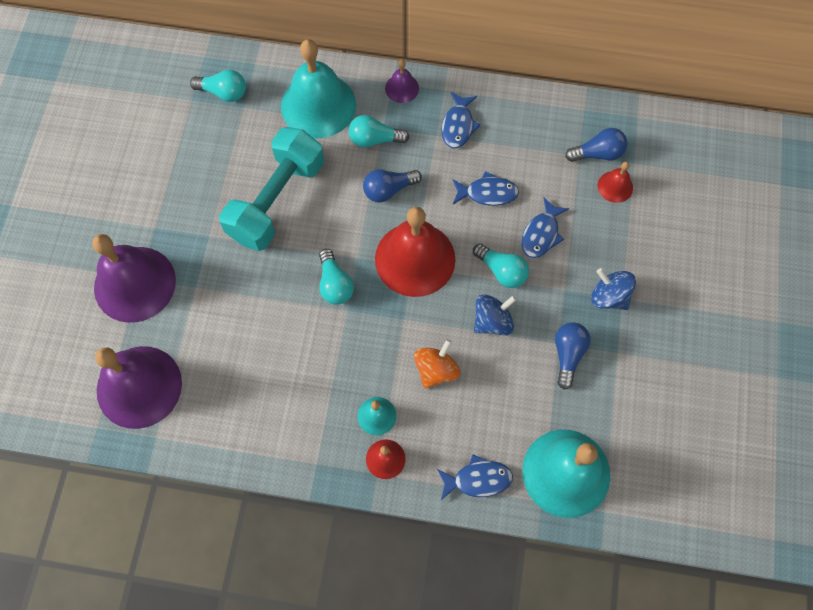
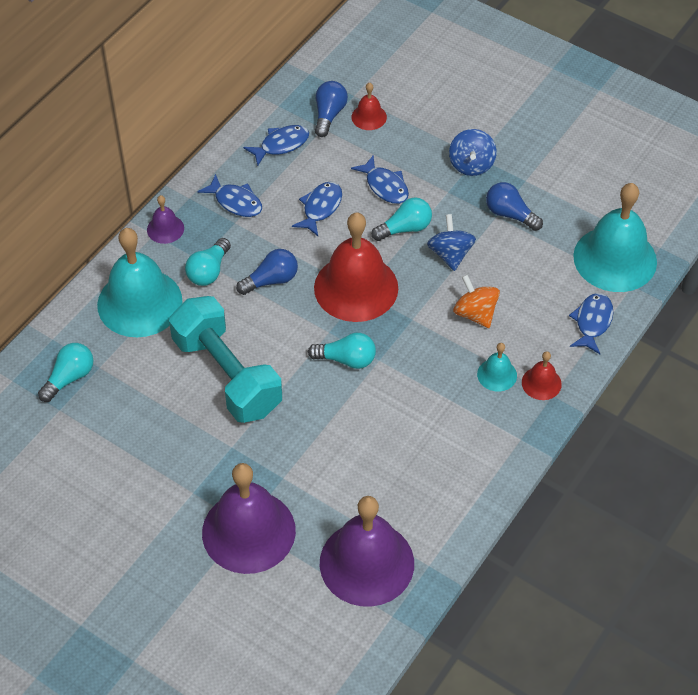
camera: 65 degrees left, 15 degrees down
blue light bulb [363,169,422,202] -> blue light bulb turned 120 degrees counterclockwise [236,249,298,295]
blue spinning top [591,268,636,310] -> blue spinning top turned 60 degrees counterclockwise [449,129,497,176]
none -> blue fish [243,125,309,166]

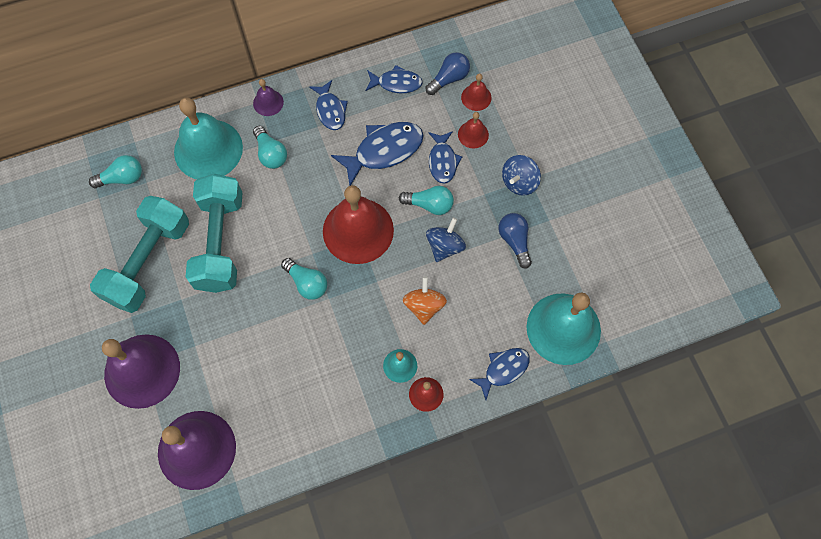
camera: 35 degrees right, 15 degrees up
turquoise light bulb [185,238,231,286] -> turquoise light bulb turned 90 degrees counterclockwise [253,126,287,169]
blue light bulb [236,249,298,295] -> none
blue fish [292,182,342,236] -> blue fish [331,122,424,186], size x1.59
none -> turquoise dumbbell [90,196,189,313]
none -> red bell [458,112,489,148]

